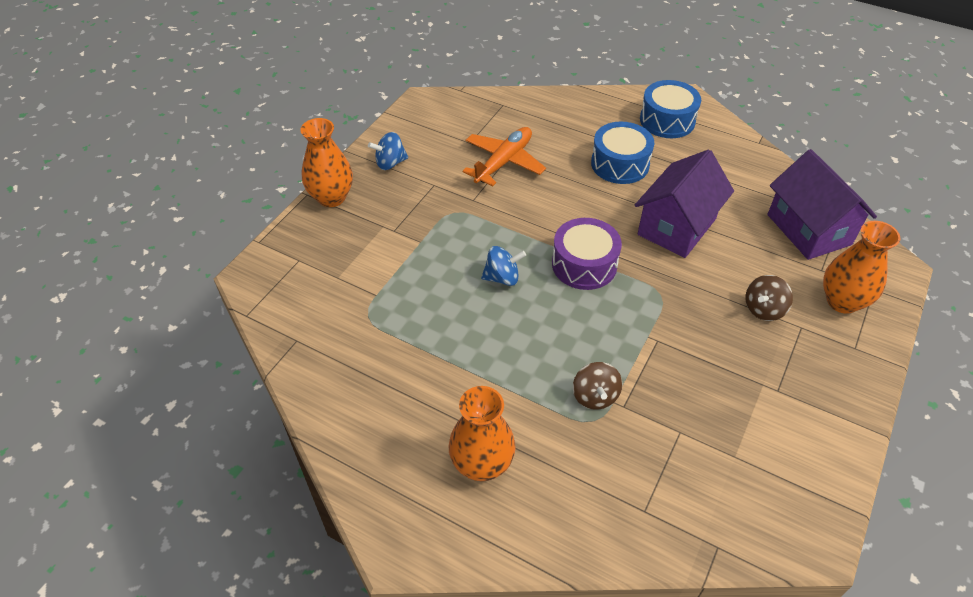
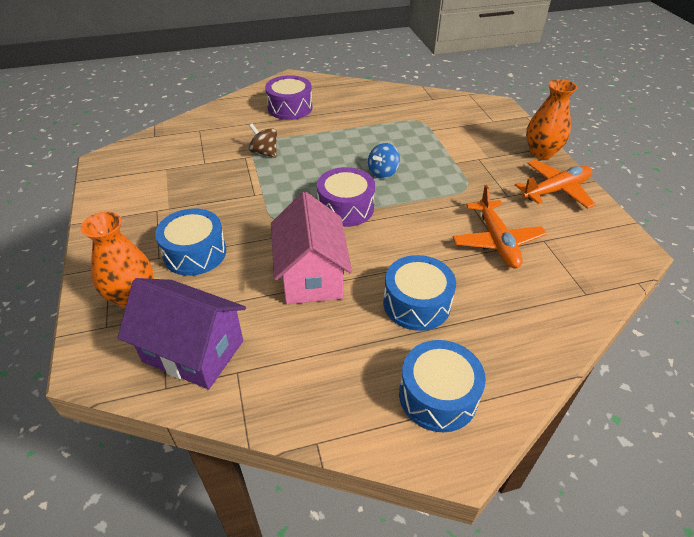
camera: 135 degrees right, 5 degrees down
blue spinning top [368,132,408,170] -> orange plane [515,160,596,209]
orange vase [449,386,516,481] -> purple drum [265,75,312,120]
purple house [635,150,734,258] -> pink house [271,192,352,304]
brown spinning top [746,275,793,321] -> blue drum [155,208,226,276]

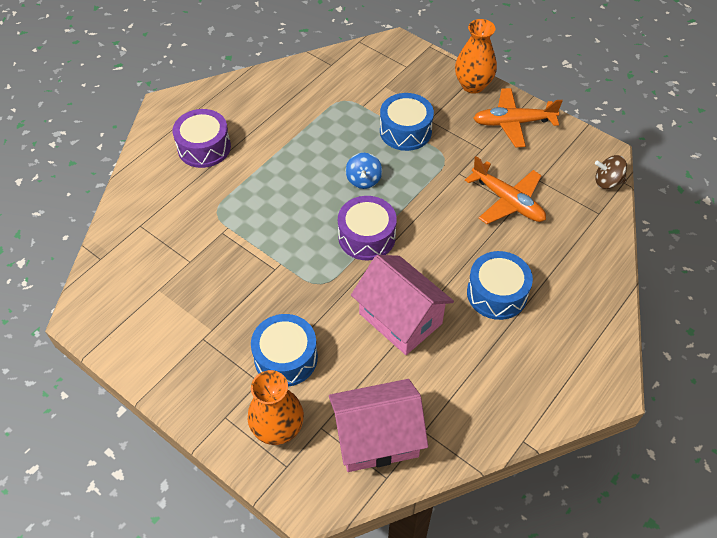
camera: 35 degrees left, 10 degrees up
purple house [118,278,246,389] -> pink house [329,379,428,472]
brown spinning top [249,124,277,158] -> brown spinning top moved to [595,155,627,189]
blue drum [399,340,486,432] -> blue drum moved to [380,93,434,151]
orange plane [515,160,596,209] -> orange plane turned 120 degrees counterclockwise [473,88,563,148]

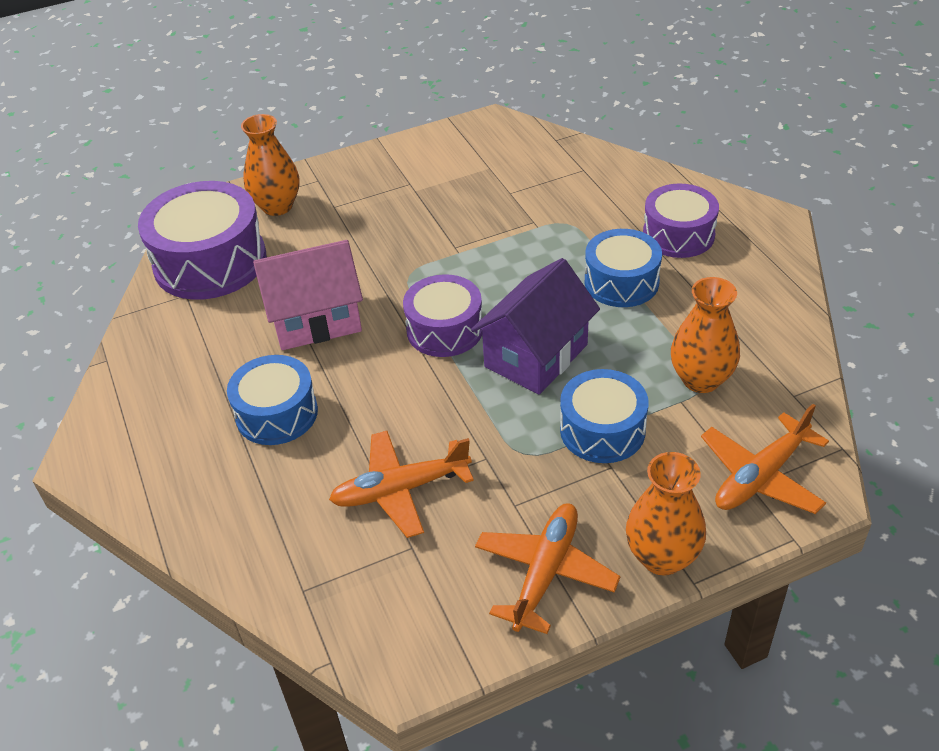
camera: 120 degrees right, 10 degrees down
blue drum [251,314,318,386] -> blue drum moved to [585,229,662,307]
pink house [329,379,428,472] -> purple drum [138,181,266,300]
blue spinning top [346,153,382,189] -> purple house [471,258,600,394]
brown spinning top [595,155,627,189] -> none
none -> orange vase [671,277,740,393]
none -> orange plane [701,404,829,514]

